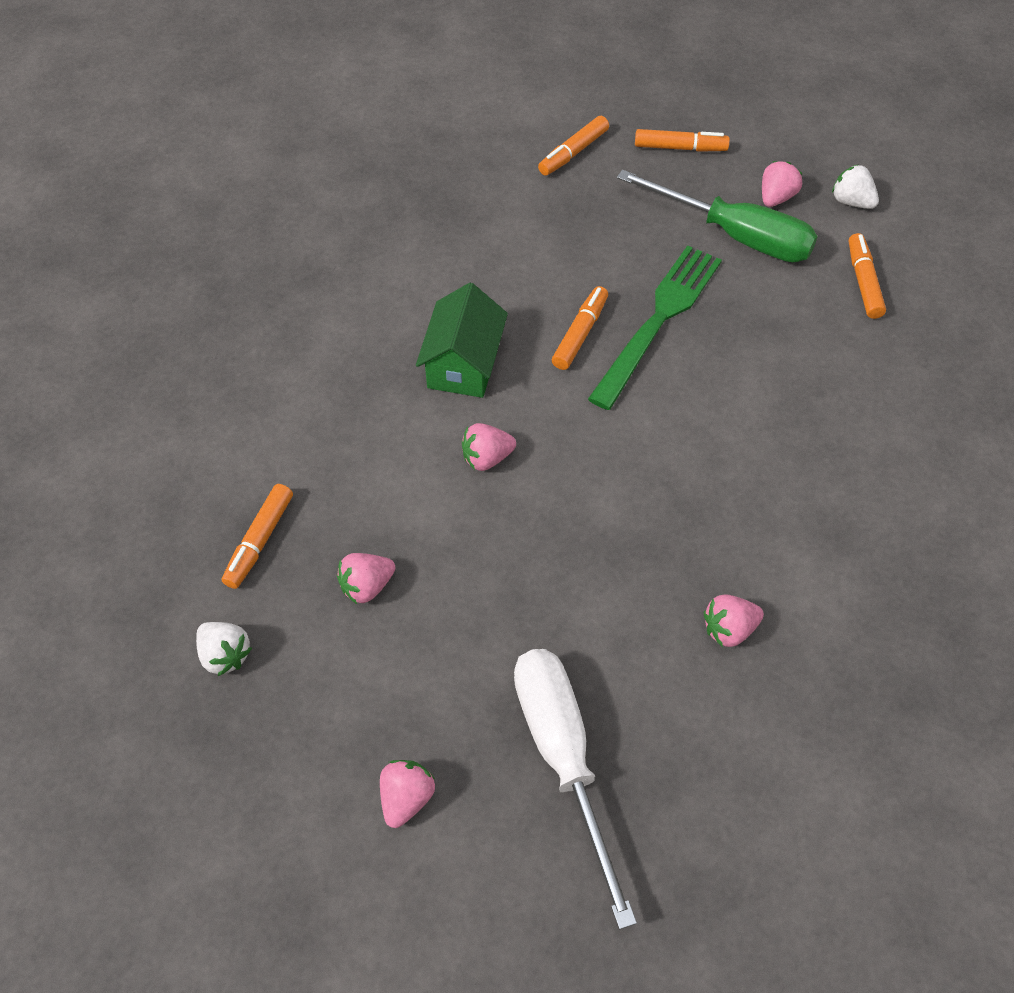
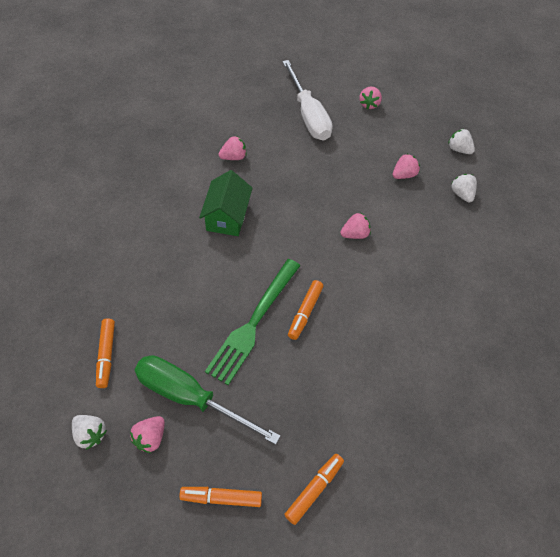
camera: 175 degrees right, 0 degrees up
orange marker [222,484,293,589] -> white strawberry [451,174,477,202]
green house [416,283,508,398] -> green house moved to [199,170,252,236]

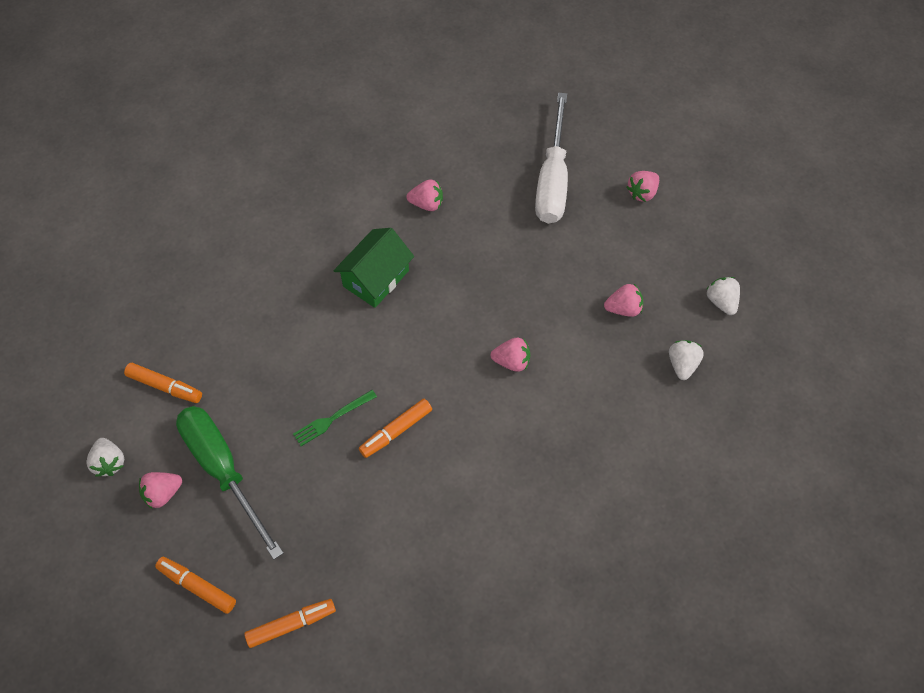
camera: 30 degrees right, 5 degrees up
orange marker [96,319,115,388] -> orange marker turned 90 degrees counterclockwise [124,363,202,403]
green fork [205,259,300,385] -> green fork [293,390,377,446], size x0.49

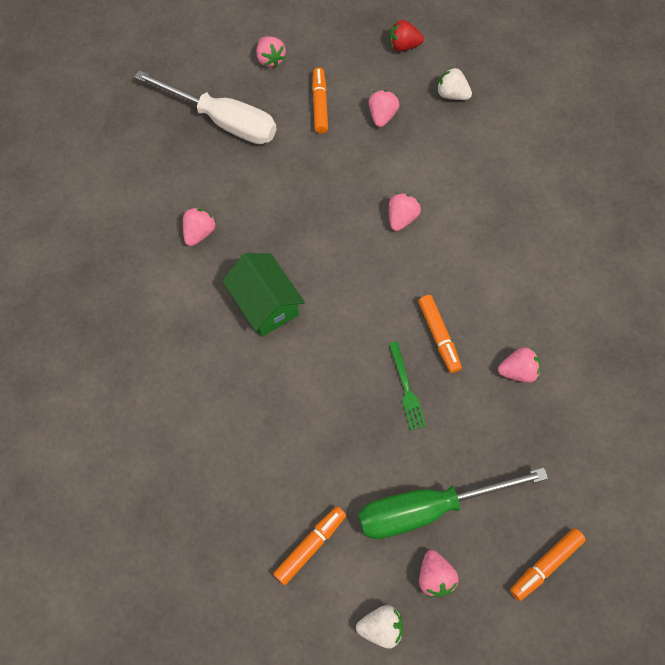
camera: 70 degrees left, 5 degrees up
orange marker [244,599,336,648] -> orange marker moved to [312,68,328,134]
white strawberry [706,277,740,315] -> red strawberry [389,20,424,52]
none -> pink strawberry [498,347,541,383]

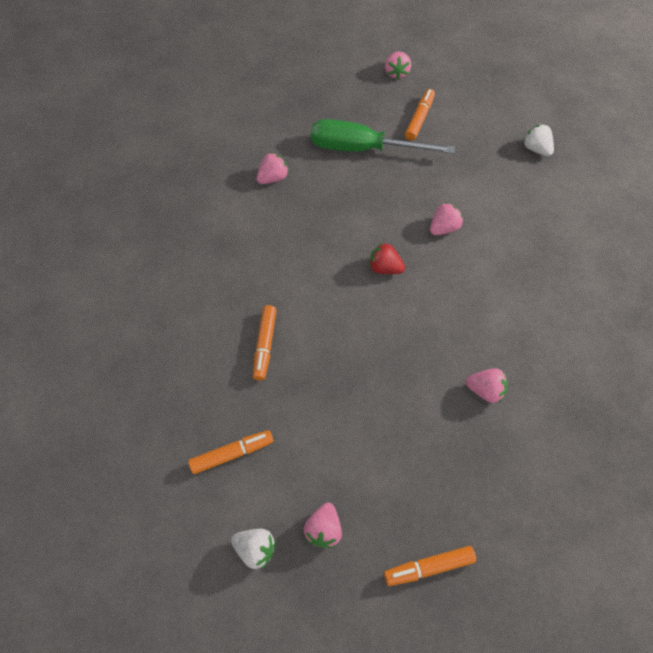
camera: 25 degrees right, 5 degrees down
white screwdriver [134,70,277,144] -> none
green house [222,253,305,337] -> none
green screwdriver [358,467,548,539] -> green screwdriver moved to [311,119,455,154]
pink strawberry [369,90,400,127] -> none
red strawberry [389,20,424,52] -> red strawberry moved to [369,242,405,274]
green fork [389,342,426,430] -> none
orange marker [418,295,462,373] -> orange marker moved to [253,305,277,381]

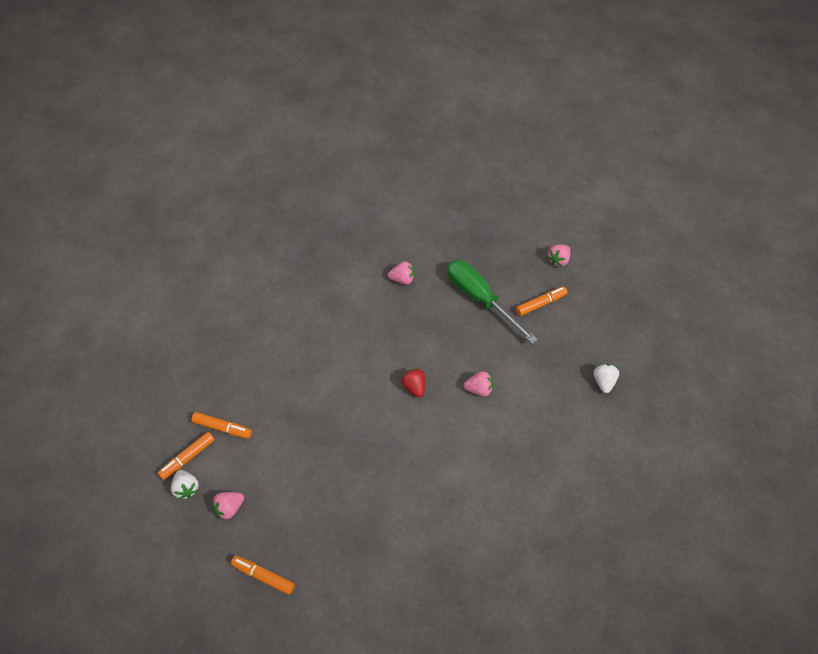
camera: 40 degrees right, 5 degrees down
orange marker [253,305,277,381] -> orange marker moved to [158,432,215,480]
pink strawberry [466,368,508,403] -> none

